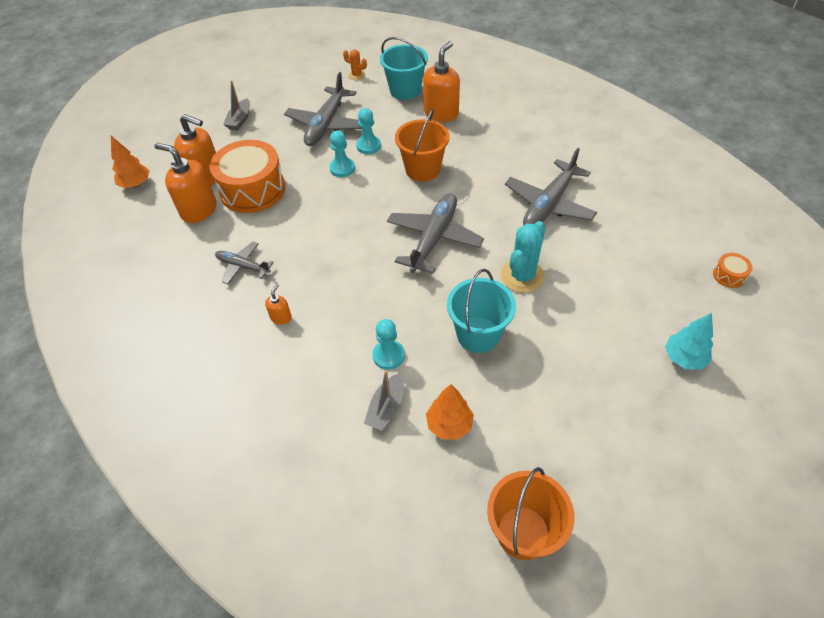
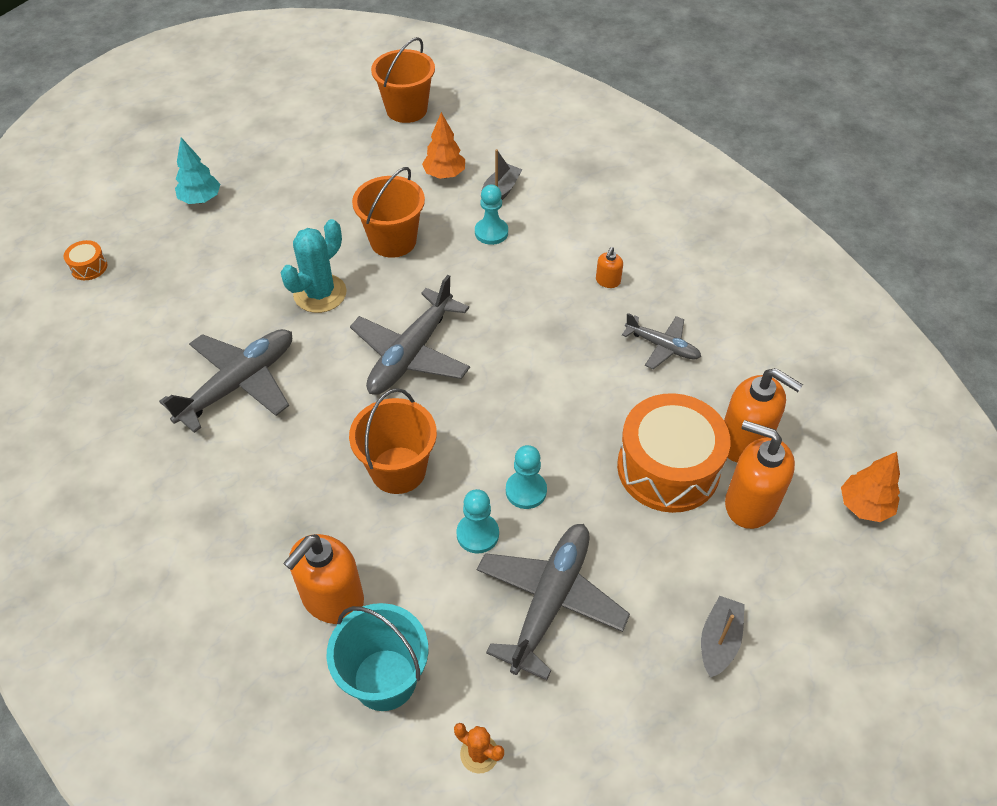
camera: 175 degrees left, 0 degrees up
turquoise bucket [447,269,516,353] -> orange bucket [352,167,425,258]

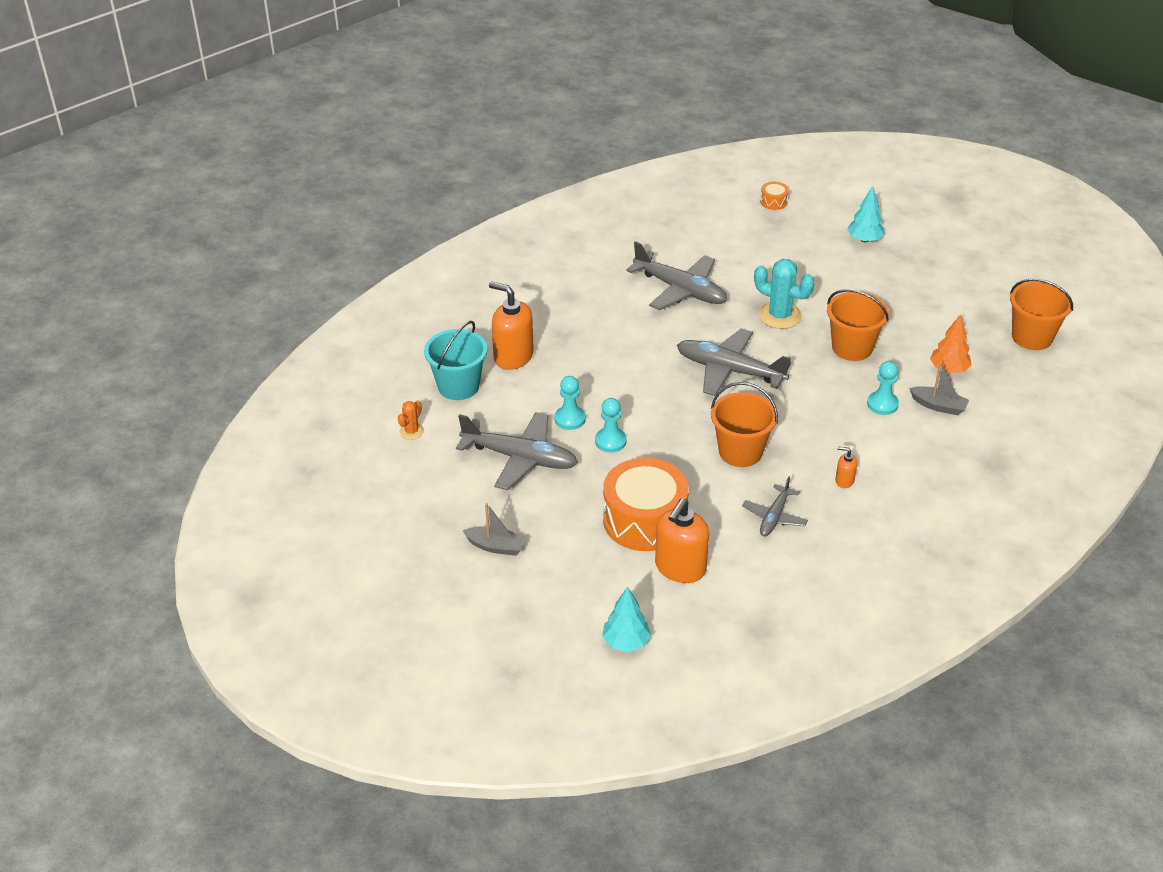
camera: 85 degrees right, 10 degrees down
orange bucket [349,388,437,494] -> orange bucket moved to [711,382,778,467]
orange soap dispenser [725,420,795,529] -> none
orange tree [841,452,900,522] -> turquoise tree [602,587,651,652]

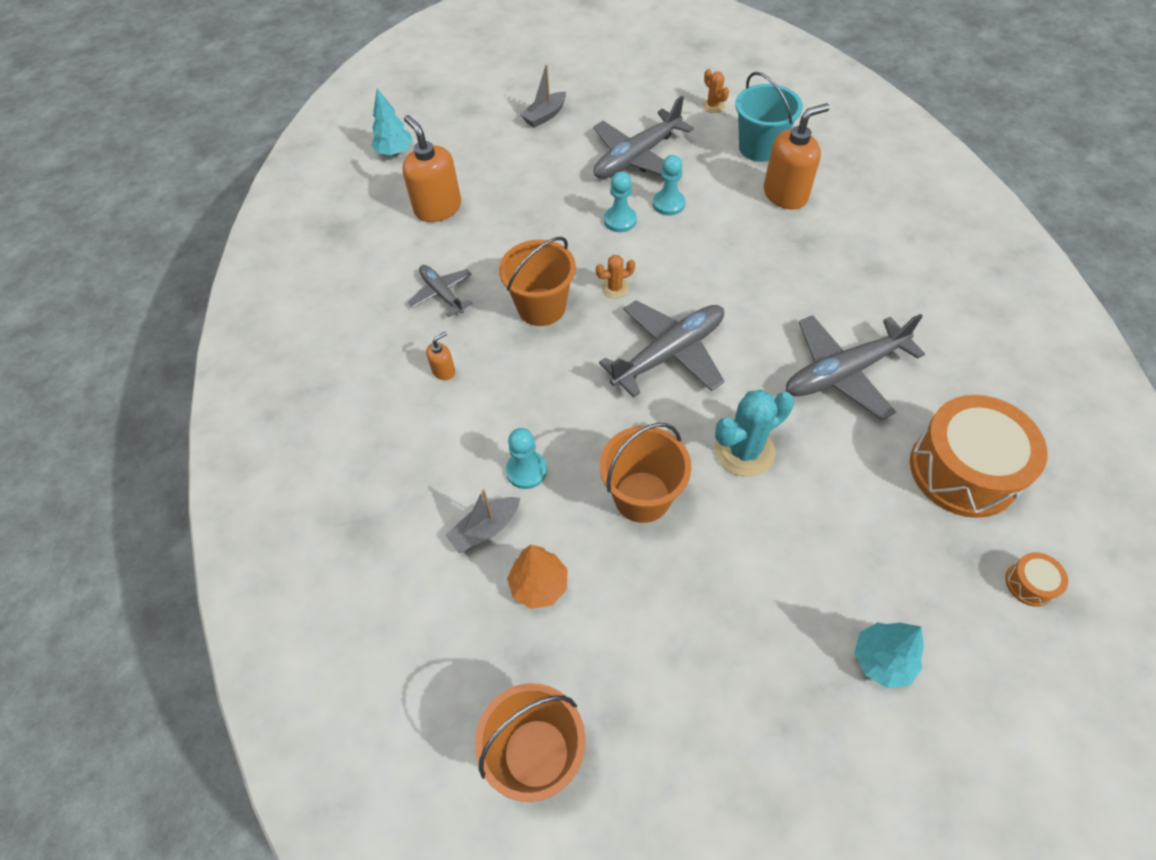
camera: 120 degrees right, 15 degrees up
orange drum [603,458,689,551] -> orange drum moved to [910,395,1047,518]
none -> orange cactus [596,255,635,298]

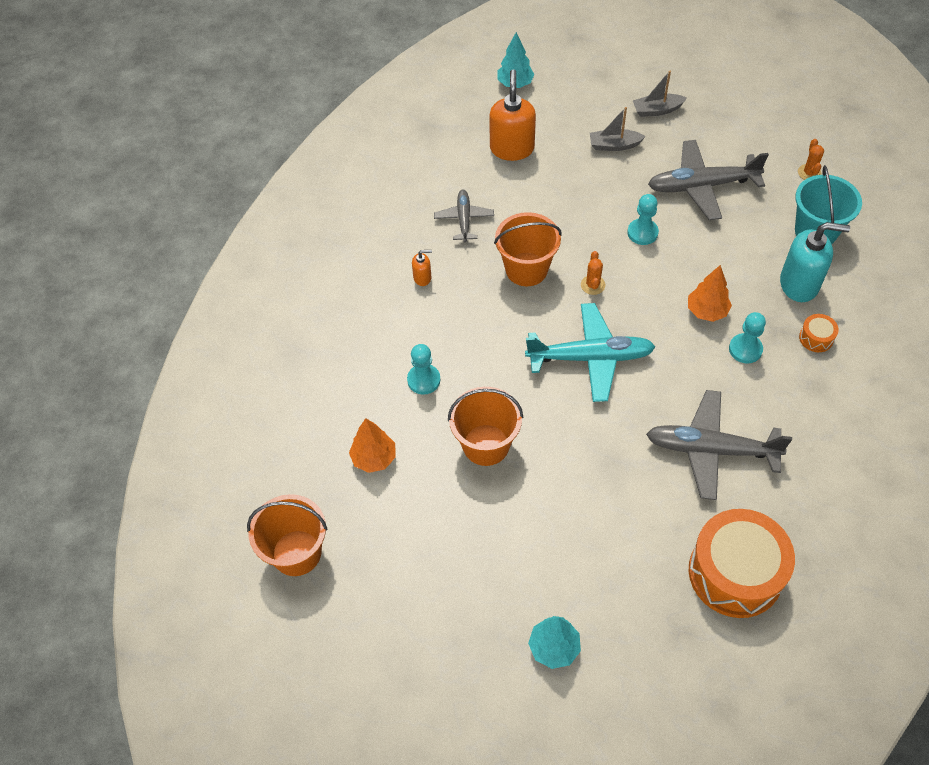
camera: 35 degrees right, 0 degrees up
grey boat [446,489,520,553] -> grey boat moved to [590,107,646,151]
orange cactus [596,255,635,298] -> orange cactus turned 75 degrees clockwise [581,251,605,295]
grey plane [599,301,724,398] -> turquoise plane [525,303,655,402]
turquoise pawn [653,155,685,216] -> turquoise pawn moved to [729,312,766,363]
turquoise cactus [715,390,794,477] -> none
orange soap dispenser [764,103,830,210] -> turquoise soap dispenser [780,222,850,302]
orange drum [1005,552,1068,607] -> orange drum moved to [799,314,839,352]
none -> orange tree [688,265,732,322]

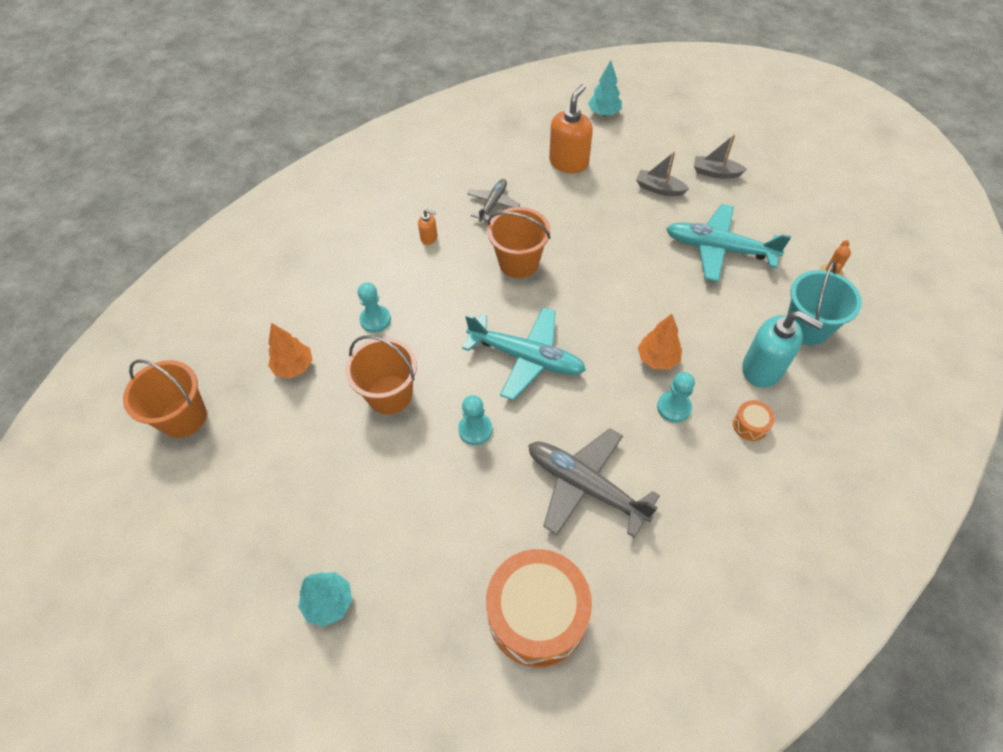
camera: 25 degrees right, 0 degrees up
orange cactus [581,251,605,295] -> none
turquoise pawn [627,194,659,245] -> turquoise pawn moved to [458,395,492,445]
grey plane [648,140,769,220] -> turquoise plane [666,204,791,282]

